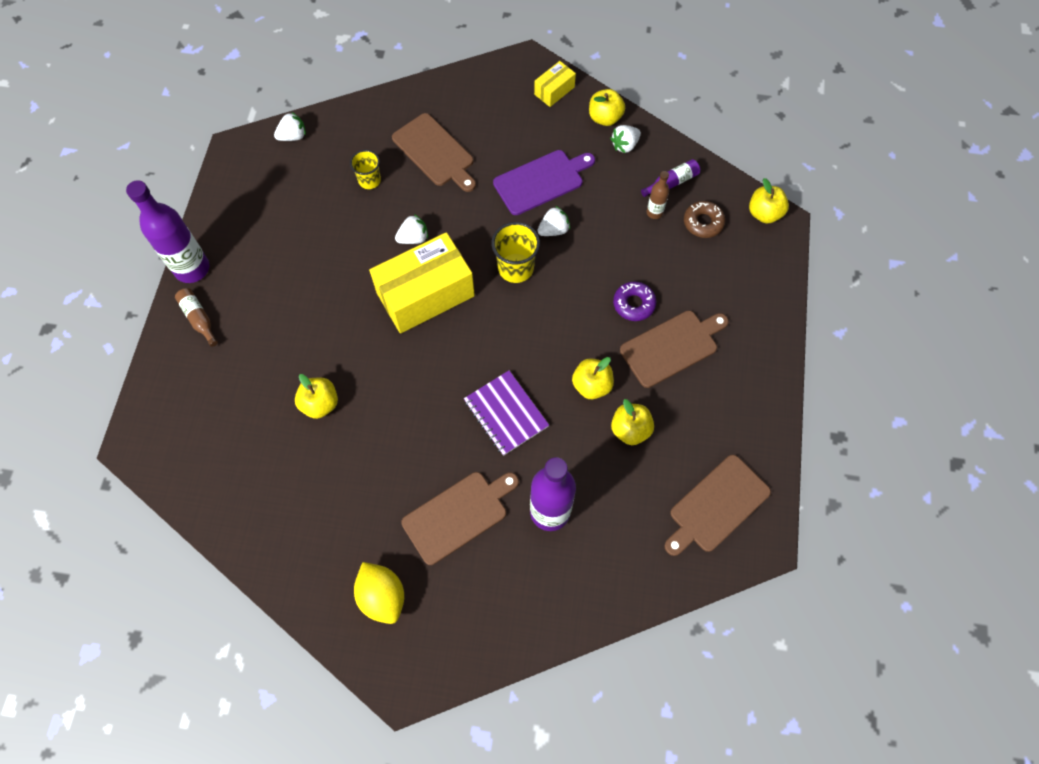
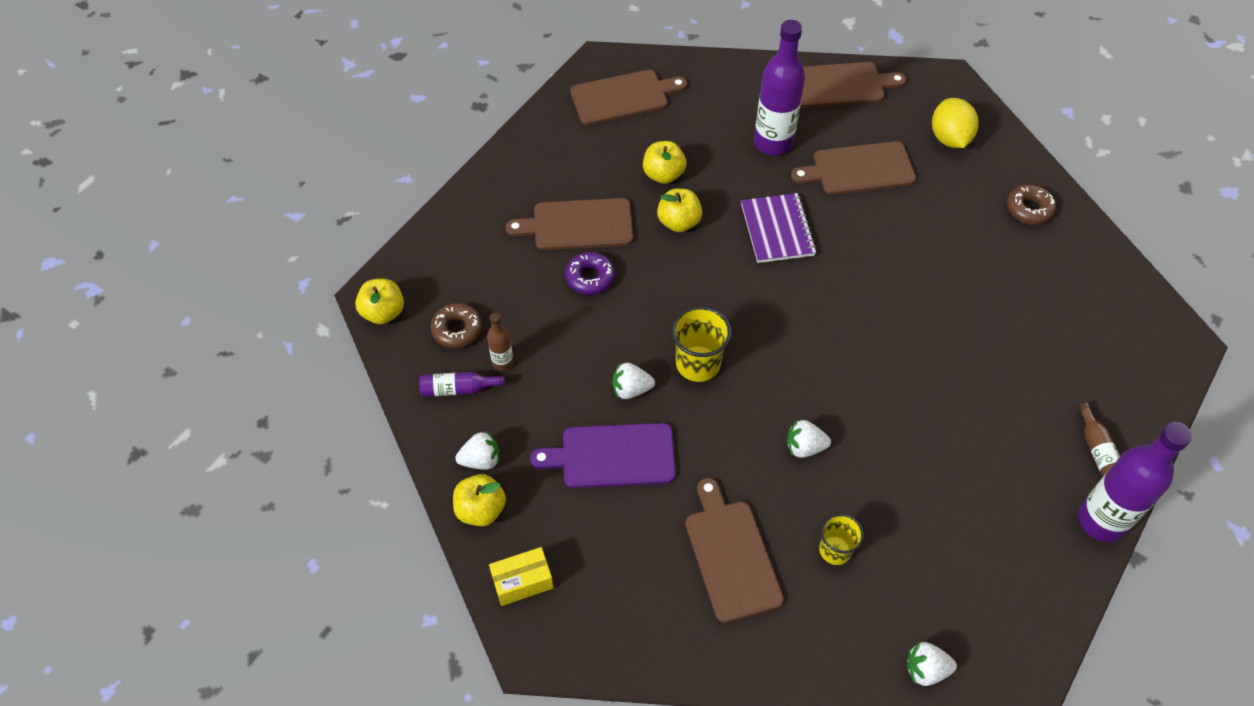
camera: 155 degrees left, 10 degrees down
yellow apple [295,374,338,419] -> none
yellow box [369,232,475,333] -> none
none -> brown cutting board [800,62,906,108]
none -> brown donut [1007,184,1056,224]

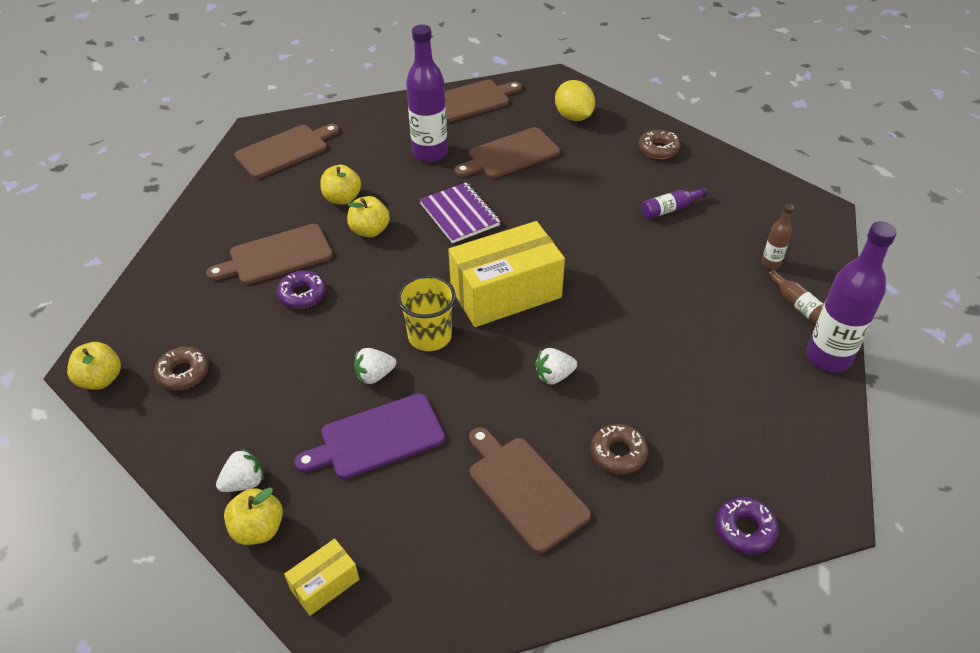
camera: 20 degrees left, 10 degrees down
purple bottle [419,372,505,397] -> purple bottle moved to [642,187,707,219]
brown bottle [487,313,514,371] -> brown bottle moved to [761,204,794,270]
yellow cup [819,514,864,565] -> brown donut [591,424,648,474]
white strawberry [907,642,957,686] -> purple donut [715,497,779,554]
none -> yellow box [448,221,565,327]

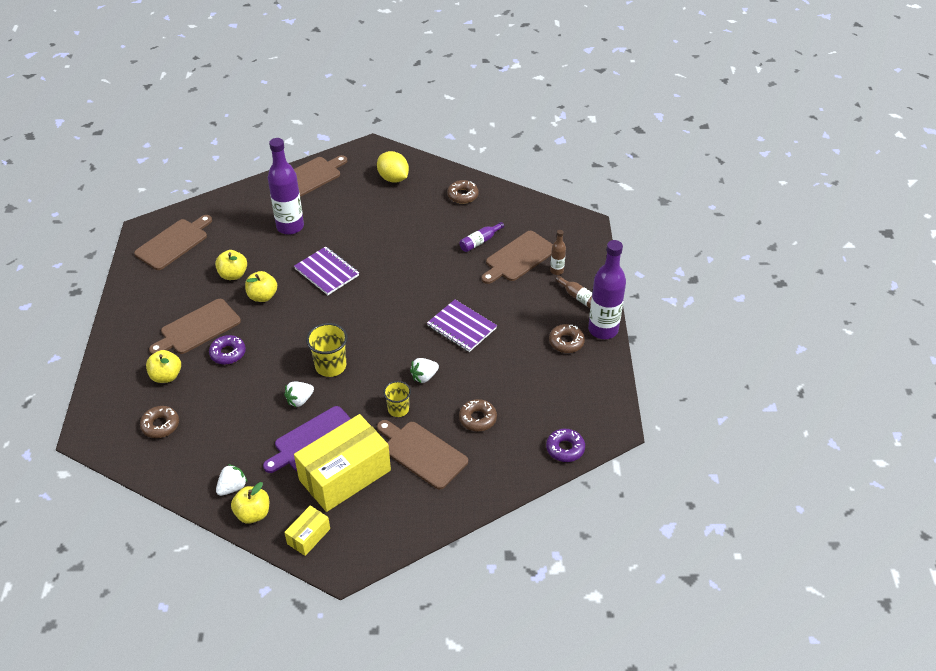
camera: 15 degrees left, 0 degrees up
yellow apple [67,342,121,390] -> yellow apple moved to [146,350,181,383]
yellow box [448,221,565,327] -> yellow box moved to [294,414,391,512]
brown cutting board [454,127,560,178] -> brown cutting board moved to [481,231,553,284]
none -> yellow cup [383,381,411,417]
none -> purple notebook [427,300,497,352]
none -> brown donut [549,324,585,353]

